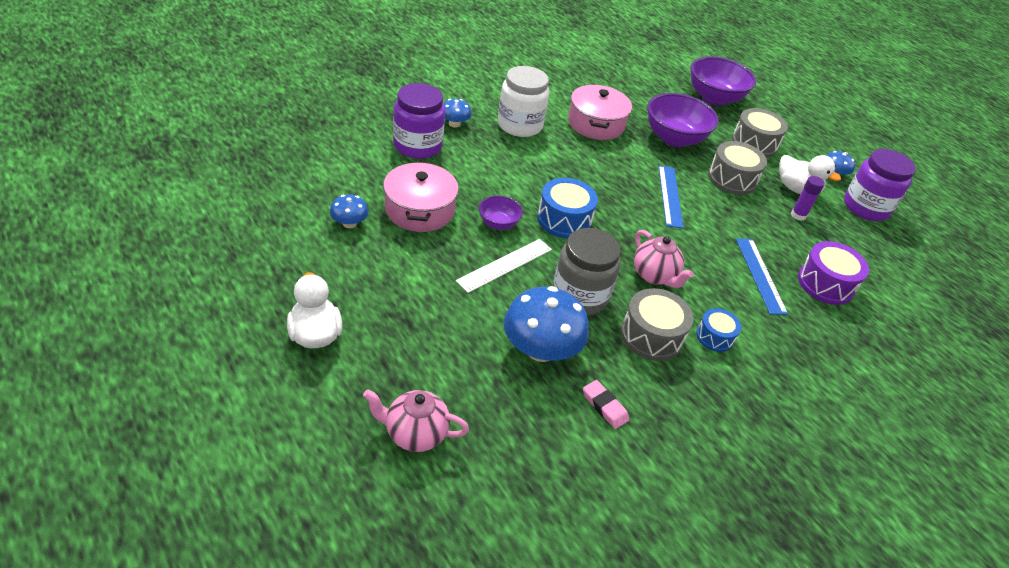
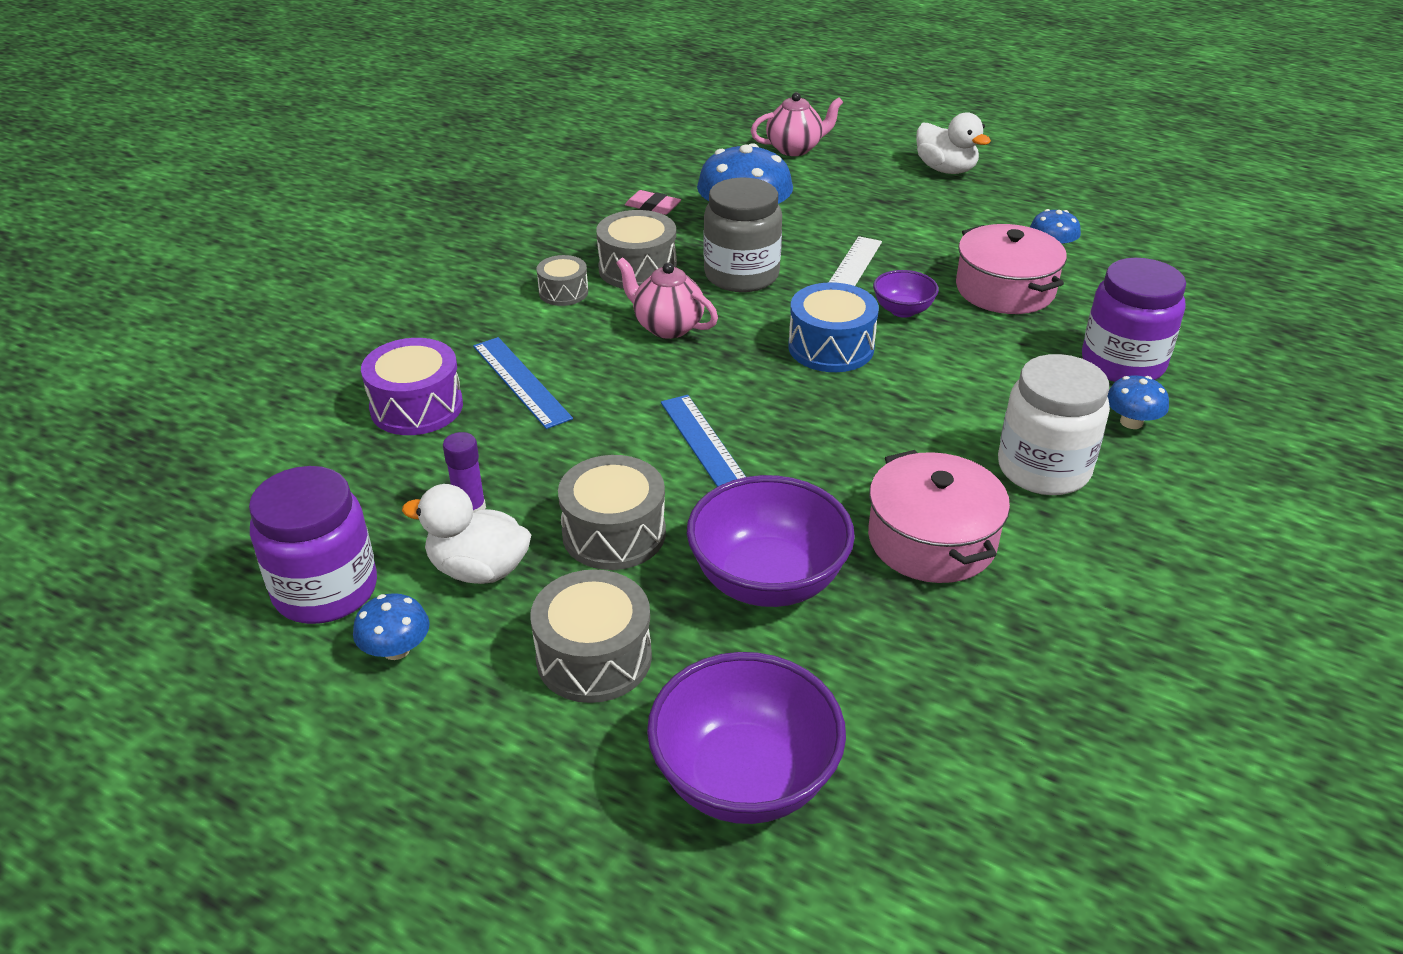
camera: 160 degrees right, 5 degrees down
blue drum [696,308,741,352] -> grey drum [537,255,588,306]

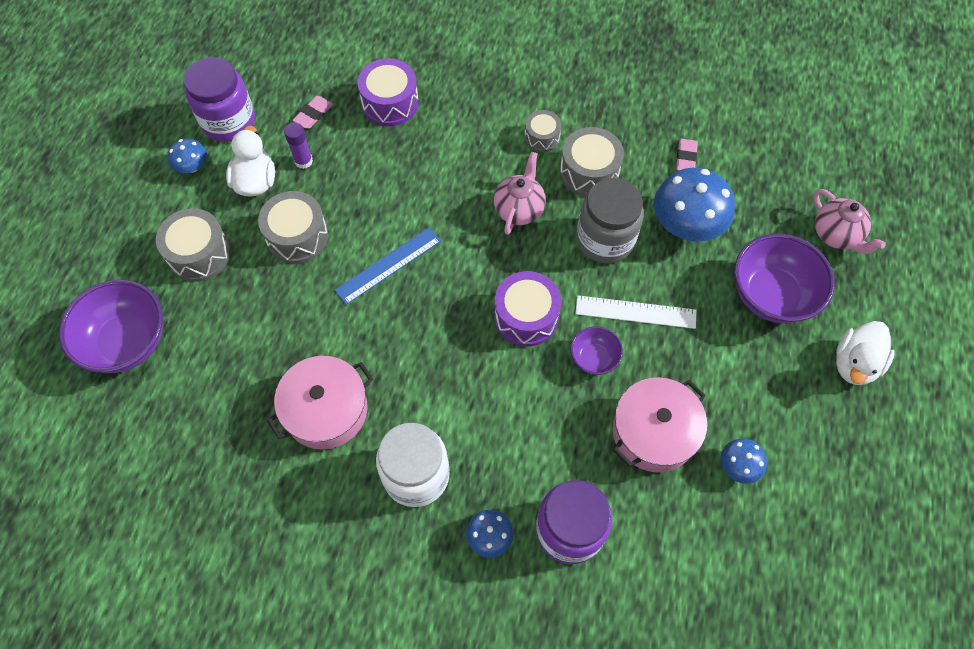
camera: 75 degrees right, 25 degrees up
blue ruler [473,337,573,429] -> none
purple bowl [687,475,855,607] -> purple bowl moved to [734,234,835,323]
blue drum [788,282,879,372] -> purple drum [494,271,561,347]
none -> pink eraser [293,96,333,129]

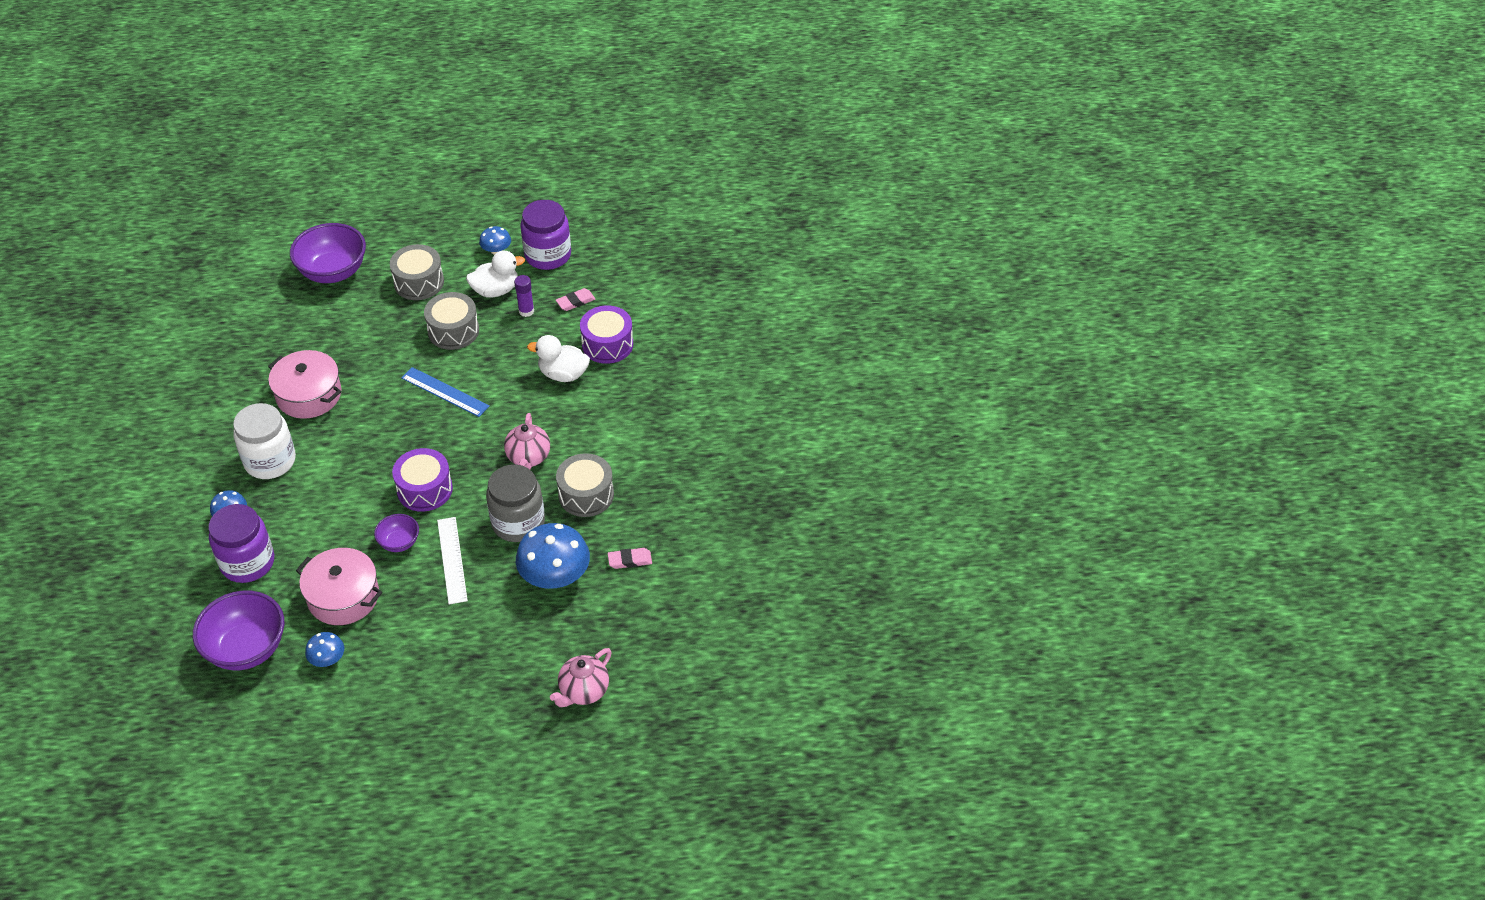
camera: 70 degrees right, 15 degrees down
pink eraser [293,96,333,129] -> pink eraser turned 45 degrees counterclockwise [556,288,595,311]
pink teapot [494,152,546,235] -> pink teapot turned 90 degrees clockwise [504,413,550,470]
grey drum [525,110,562,152] -> none
purple bowl [734,234,835,323] -> purple bowl moved to [193,591,284,670]
white duck [836,321,895,385] -> white duck moved to [527,335,590,382]

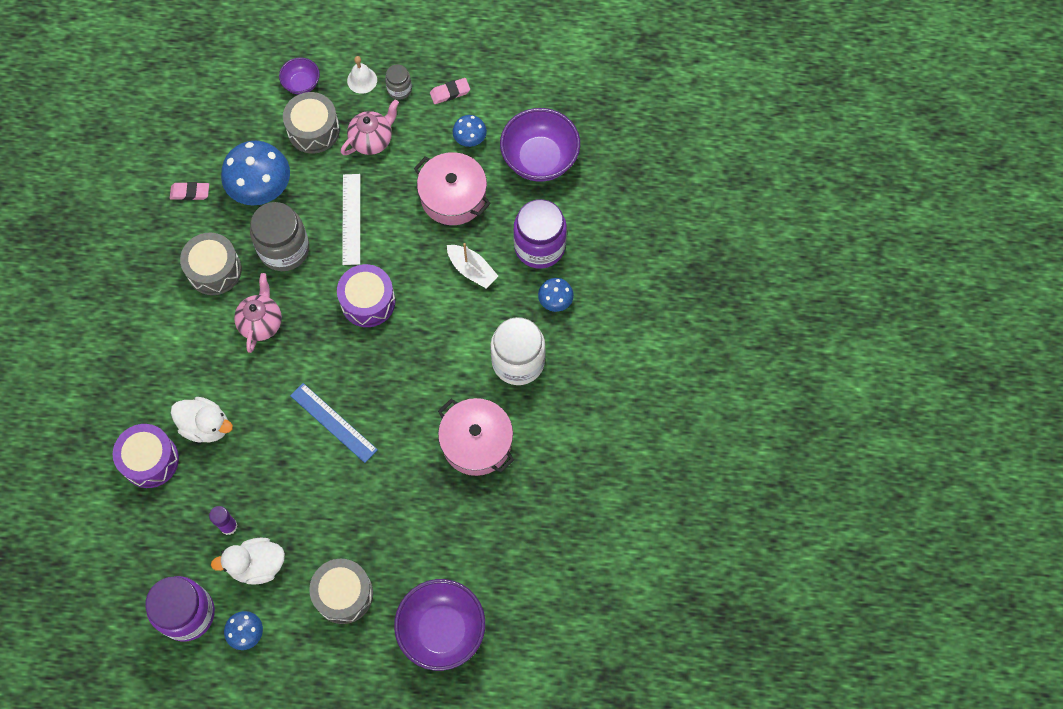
camera: 170 degrees left, 20 degrees up
purple bowl [374,514,419,552] -> purple bowl moved to [279,57,320,94]
grey drum [424,292,479,350] -> grey drum moved to [283,92,340,154]
pink teapot [550,648,612,707] -> pink teapot moved to [341,100,399,155]
pink eraser [556,288,595,311] -> pink eraser moved to [430,78,470,104]
none -> white bell [347,56,377,94]
none -> grey jar [385,64,412,100]
none -> white boat [447,243,498,289]

